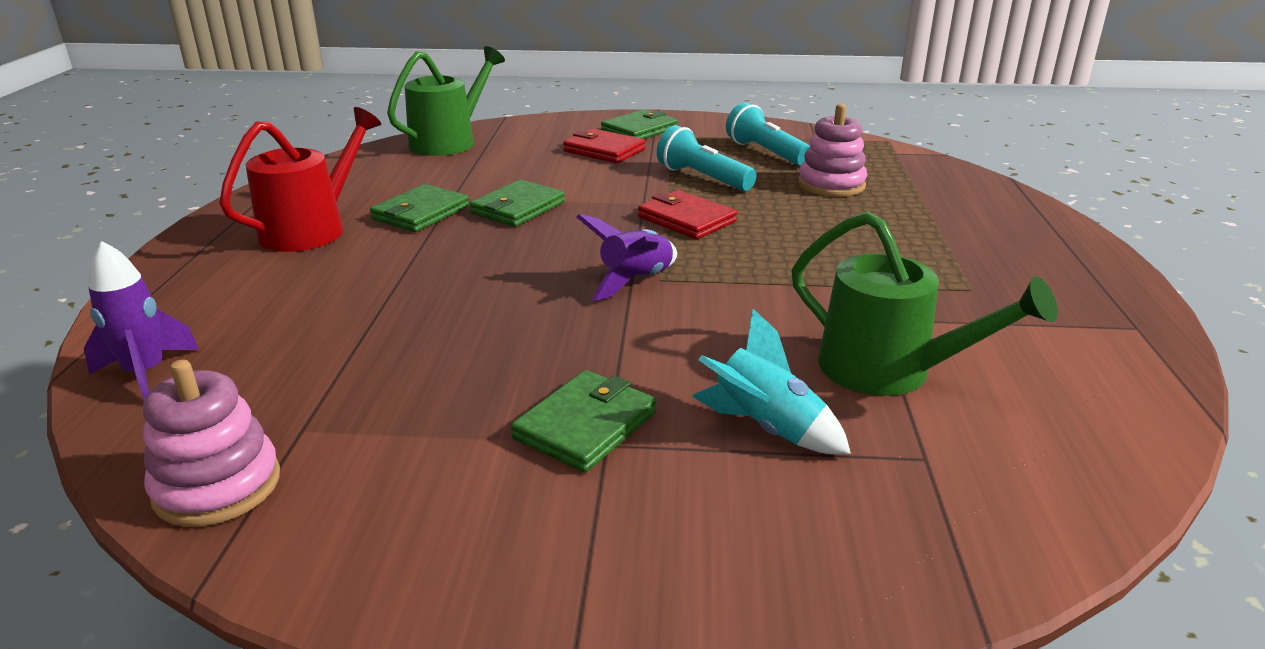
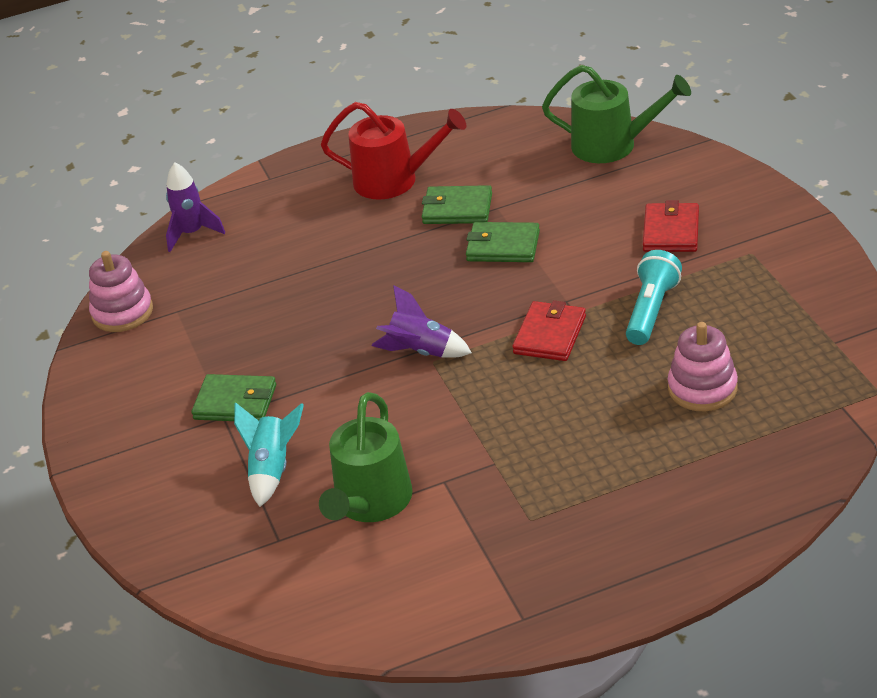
camera: 70 degrees right, 10 degrees up
green wallet [601,109,678,139] -> none
turquoise flashlight [726,103,810,166] -> none

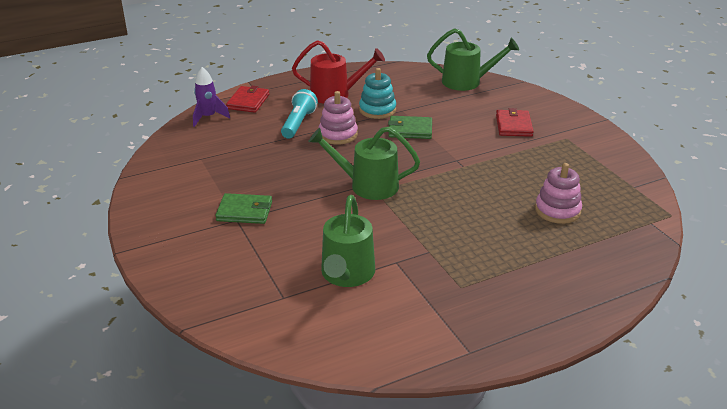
camera: 10 degrees left, 5 degrees down
pink stacking toy [89,251,153,332] -> pink stacking toy moved to [319,91,358,145]
turquoise rocket [234,402,304,507] -> none
purple rocket [372,285,472,358] -> green watering can [308,127,420,200]
green wallet [422,185,492,224] -> turquoise stacking toy [359,68,396,119]
red wallet [512,300,586,361] -> red wallet moved to [226,86,269,113]
turquoise flashlight [626,250,682,345] -> turquoise flashlight moved to [281,89,318,139]

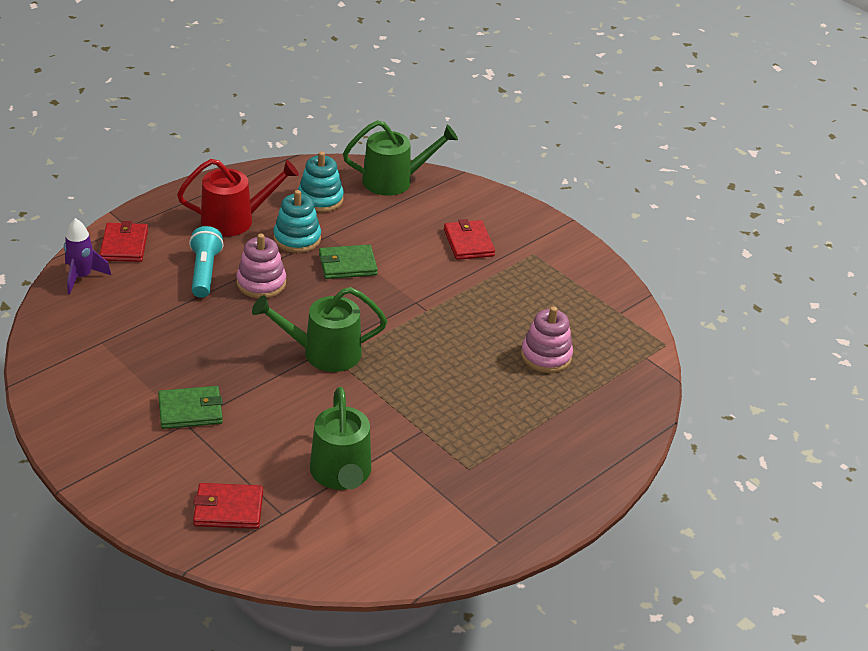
camera: 20 degrees left, 5 degrees up
none -> red wallet [193,483,263,529]
none -> turquoise stacking toy [298,151,344,212]

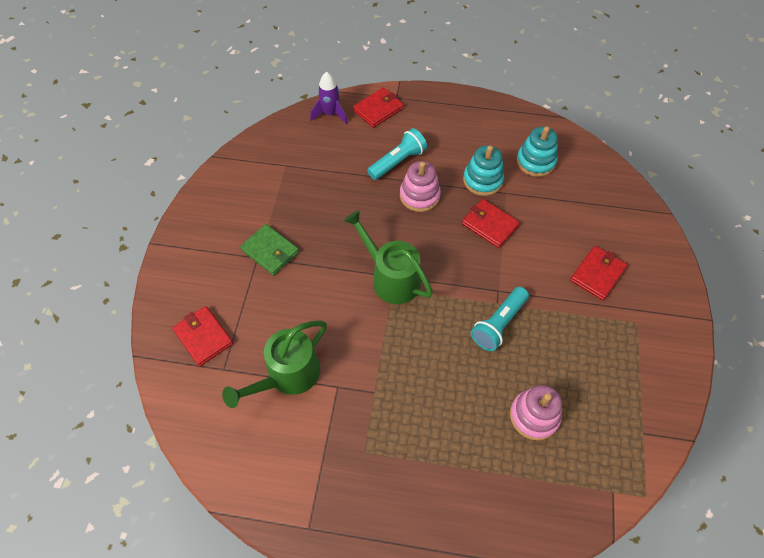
camera: 55 degrees right, 20 degrees up
red watering can [177,159,299,237] -> none
green wallet [319,245,378,279] -> red wallet [462,199,520,248]
green watering can [343,120,458,196] -> none
none -> turquoise flashlight [471,287,529,351]

